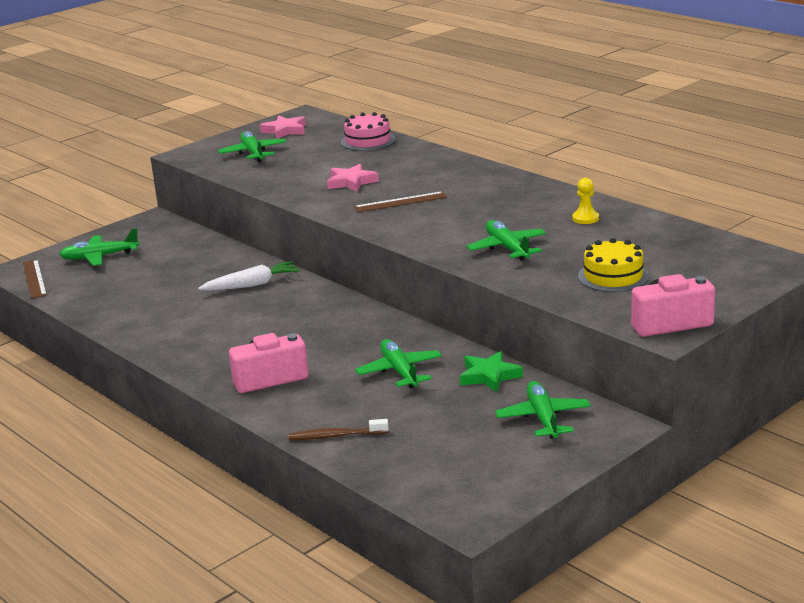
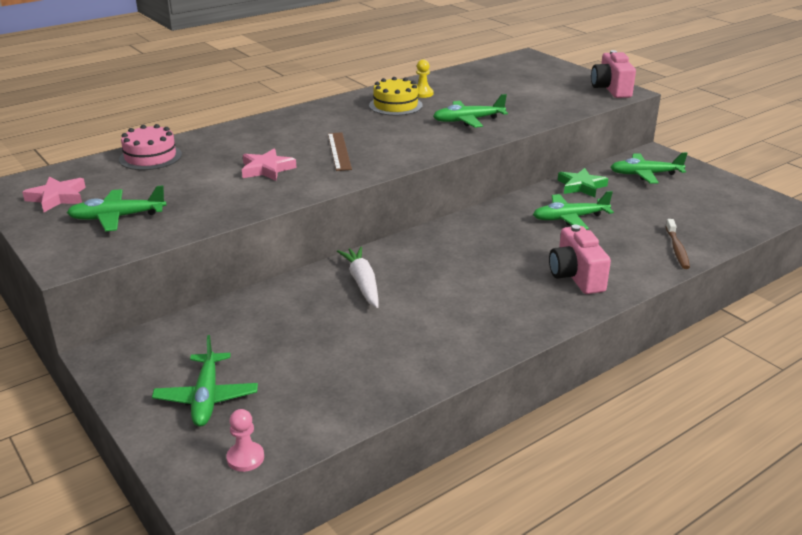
camera: 85 degrees left, 5 degrees up
brown ruler [23,259,47,298] -> pink pawn [226,409,264,472]
yellow cake [578,238,649,292] -> yellow cake moved to [369,77,423,116]

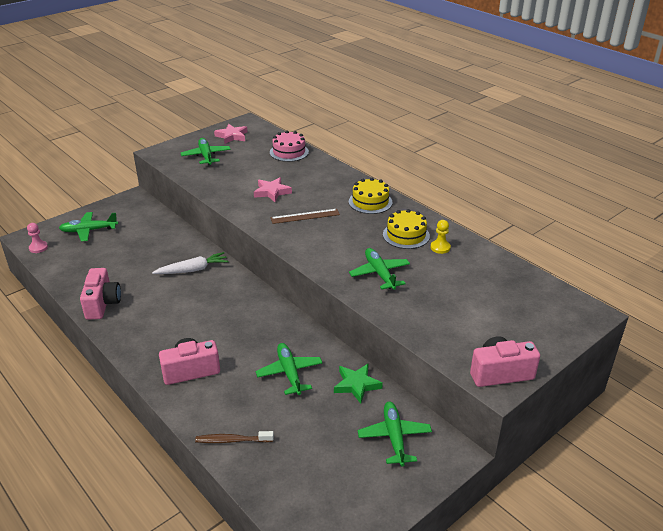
camera: 85 degrees right, 5 degrees up
none -> pink camera [80,268,121,320]
none -> yellow cake [349,178,392,214]

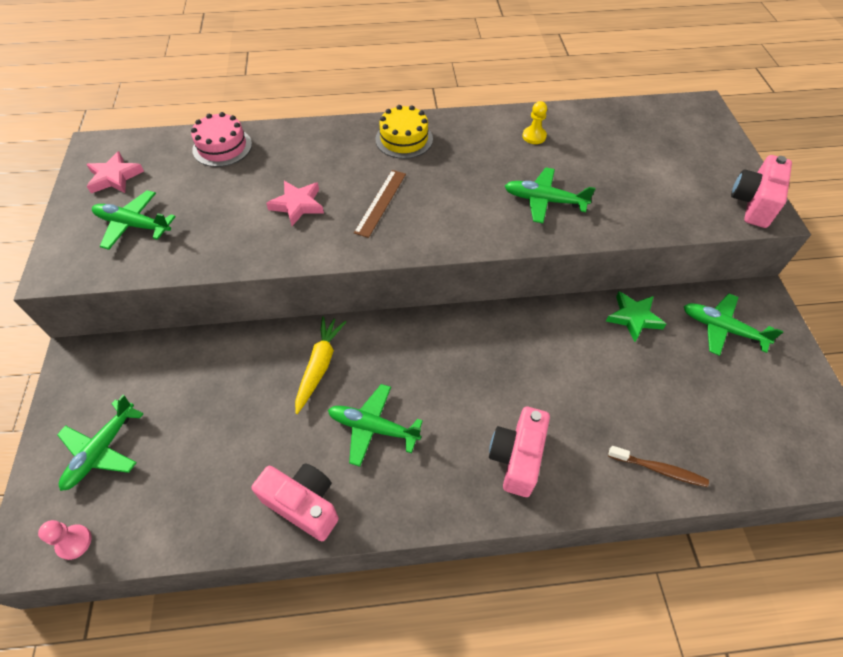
camera: 55 degrees left, 20 degrees up
white carrot [152,252,228,274] -> yellow carrot [295,316,346,414]
brown toothbrush [195,431,274,443] -> brown toothbrush turned 105 degrees counterclockwise [608,446,709,487]
green plane [256,343,322,395] -> green plane moved to [328,384,423,467]
yellow cake [383,209,430,249] -> none

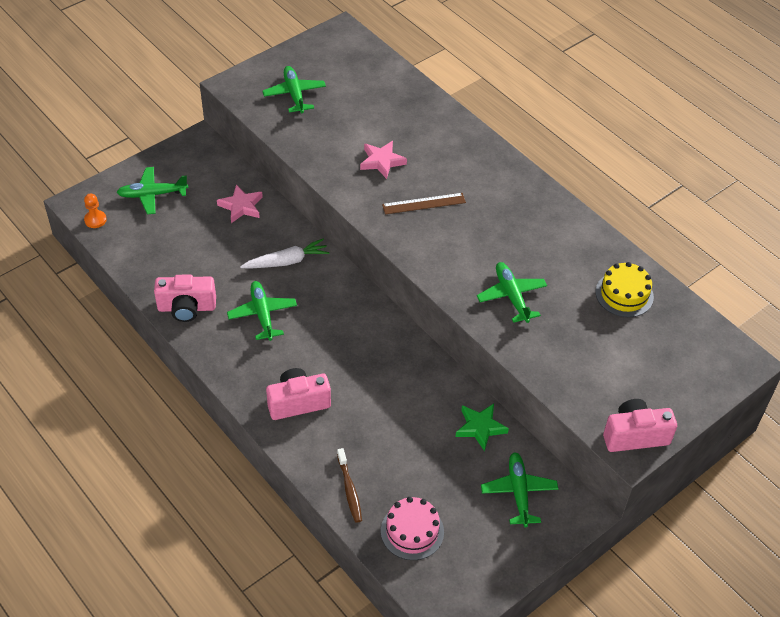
camera: 55 degrees right, 5 degrees down
pink pawn [38,520,92,560] -> orange pawn [84,193,107,228]
pink star [86,151,144,193] -> pink star moved to [217,185,263,223]
pink cake [191,112,252,167] -> pink cake moved to [381,497,444,560]
pink camera [252,463,339,541] -> pink camera turned 90 degrees clockwise [154,274,216,322]
yellow carrot [295,316,346,414] -> white carrot [240,239,330,269]
yellow cake [375,105,433,159] -> yellow cake moved to [596,262,654,317]
yellow pawn [523,101,547,144] -> none

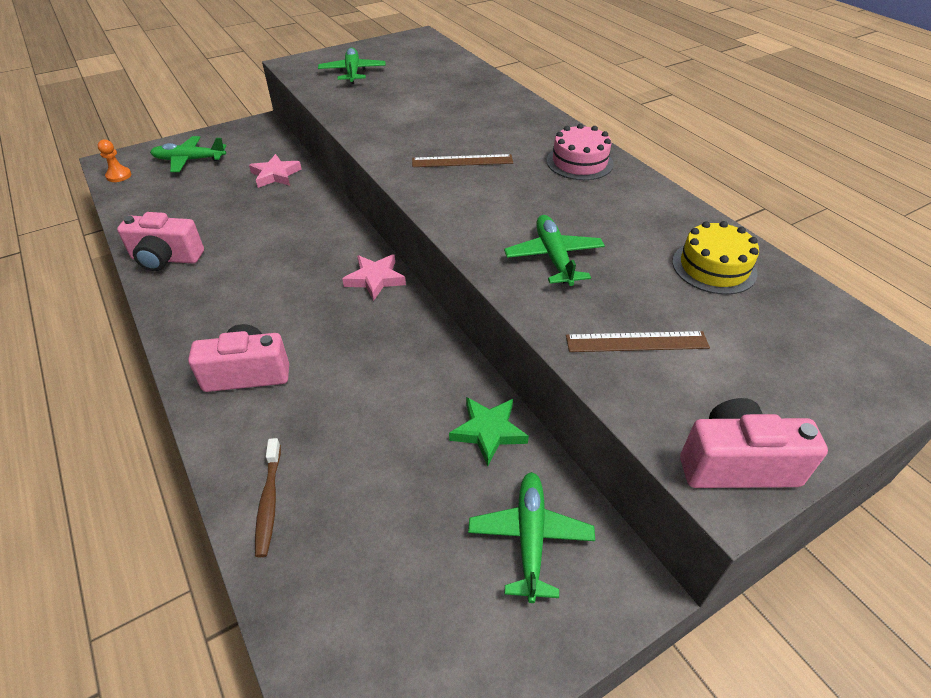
camera: 10 degrees right, 5 degrees down
green plane [227,281,297,341] -> none
white carrot [240,239,330,269] -> none
pink star [360,141,407,179] -> pink star moved to [342,254,406,301]
pink cake [381,497,444,560] -> pink cake moved to [547,124,614,180]
none -> brown ruler [566,331,710,352]

